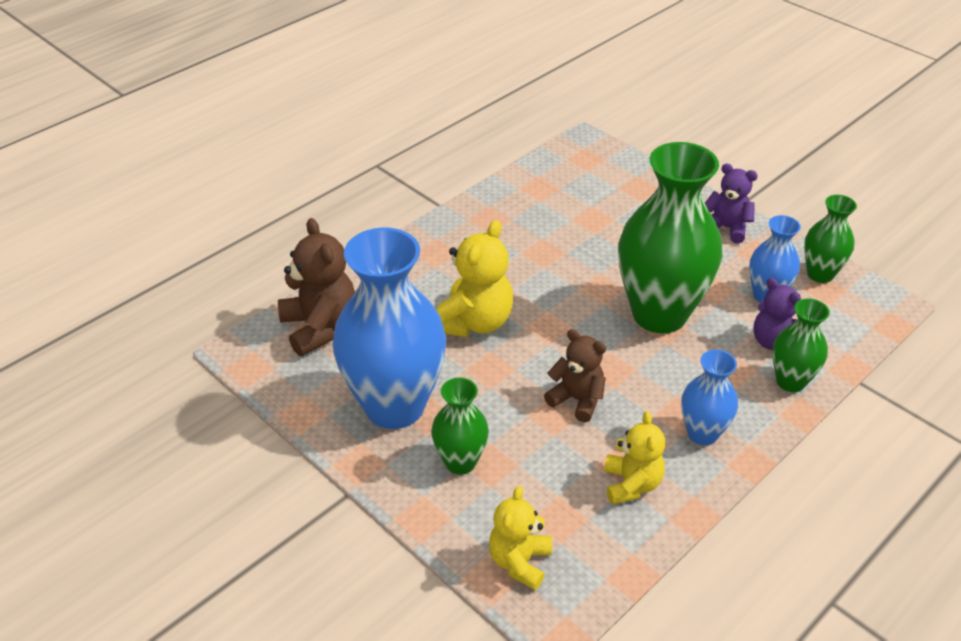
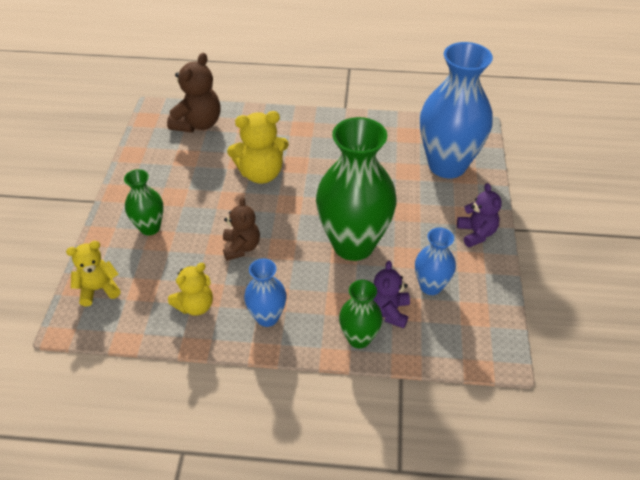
camera: 50 degrees right, 5 degrees up
blue vase [332,228,446,429] -> blue vase moved to [420,42,493,178]
green vase [804,195,857,283] -> none

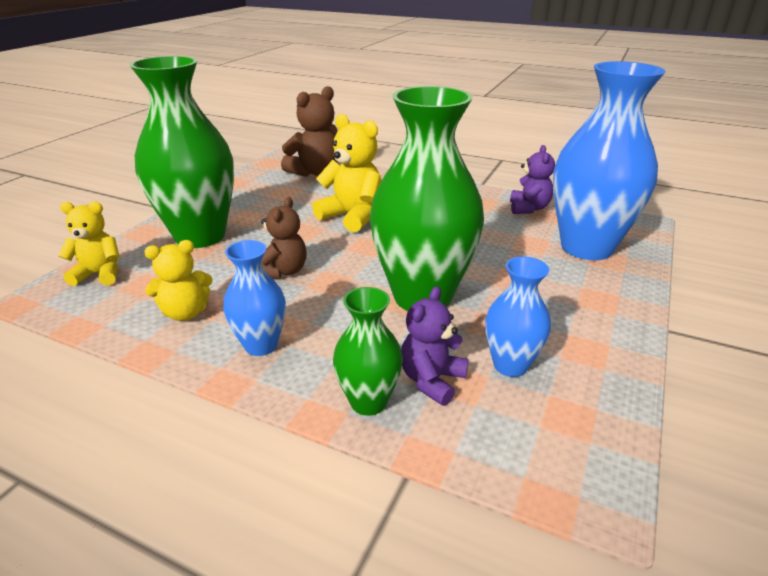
camera: 20 degrees right, 15 degrees down
green vase [124,169,164,235] -> green vase [130,56,234,248], size x2.01
yellow teddy bear [227,111,289,184] -> yellow teddy bear turned 150 degrees counterclockwise [312,114,382,232]
purple teddy bear [457,183,502,247] -> purple teddy bear moved to [510,145,555,214]

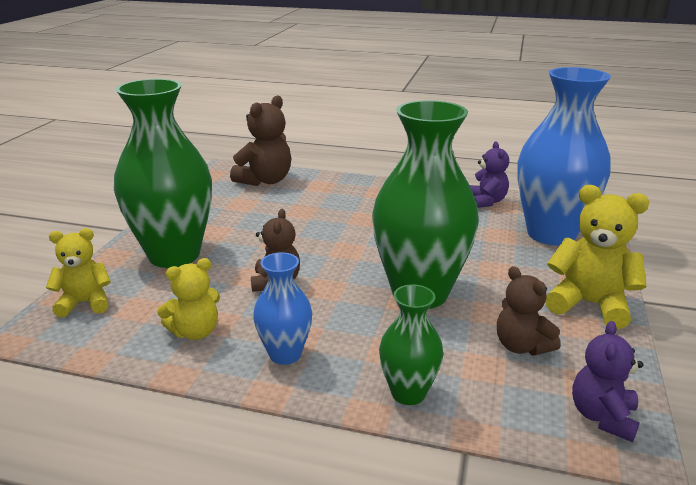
camera: 10 degrees left, 5 degrees down
yellow teddy bear [312,114,382,232] -> yellow teddy bear moved to [545,185,650,329]
purple teddy bear [401,286,468,406] -> purple teddy bear moved to [572,321,643,442]
blue vase [485,256,551,377] -> brown teddy bear [497,266,561,355]

